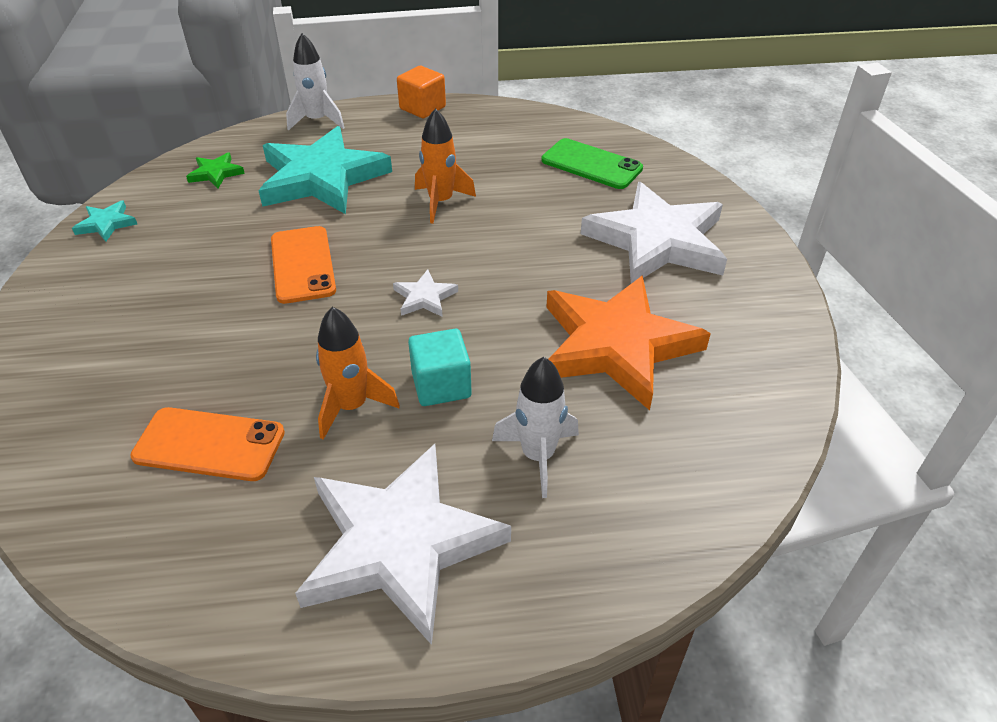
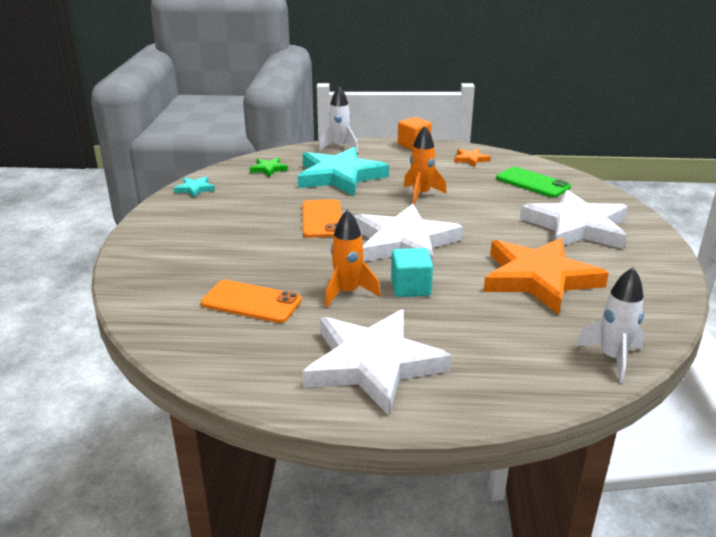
camera: 10 degrees right, 15 degrees down
white star [393,269,458,317] -> white star [354,204,463,264], size x2.42
white rocket [492,357,579,498] -> white rocket moved to [576,267,644,383]
none -> orange star [454,149,491,167]

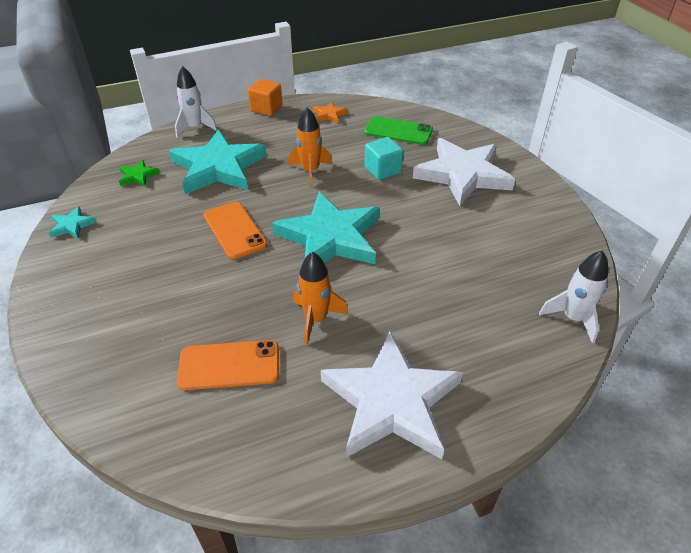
camera: 25 degrees left, 15 degrees up
white star [354,204,463,264] -> turquoise star [272,192,380,264]
turquoise cube [391,248,433,297] -> turquoise cube moved to [365,137,403,180]
orange star [483,238,609,315] -> none

